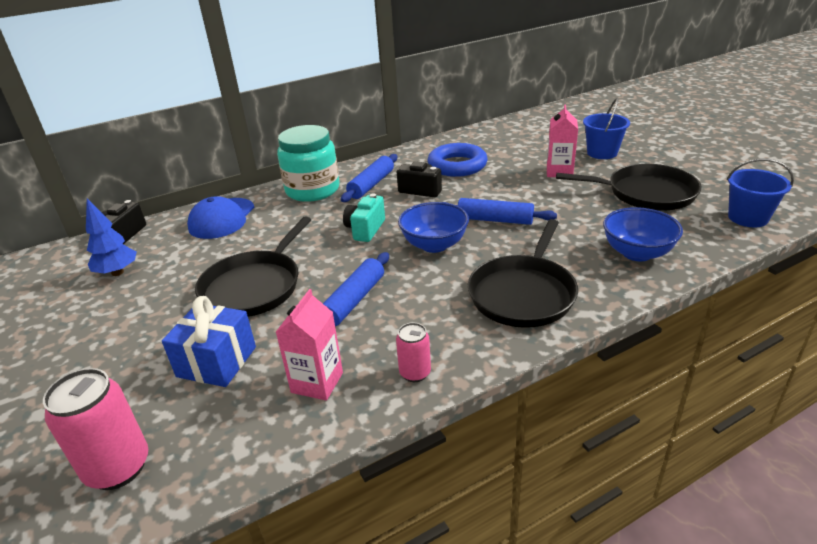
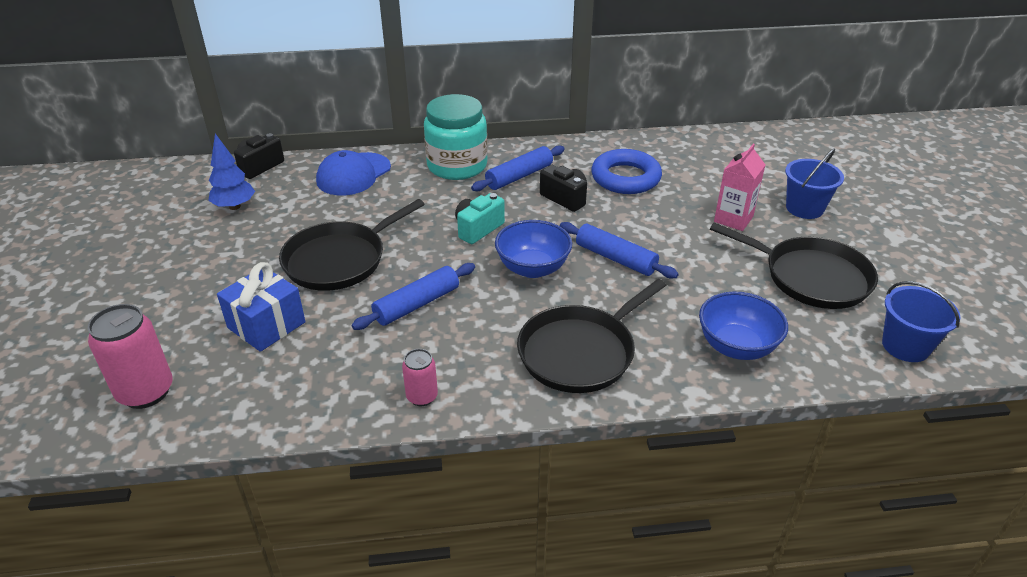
camera: 20 degrees right, 5 degrees up
pink carton [276,289,343,401] -> none

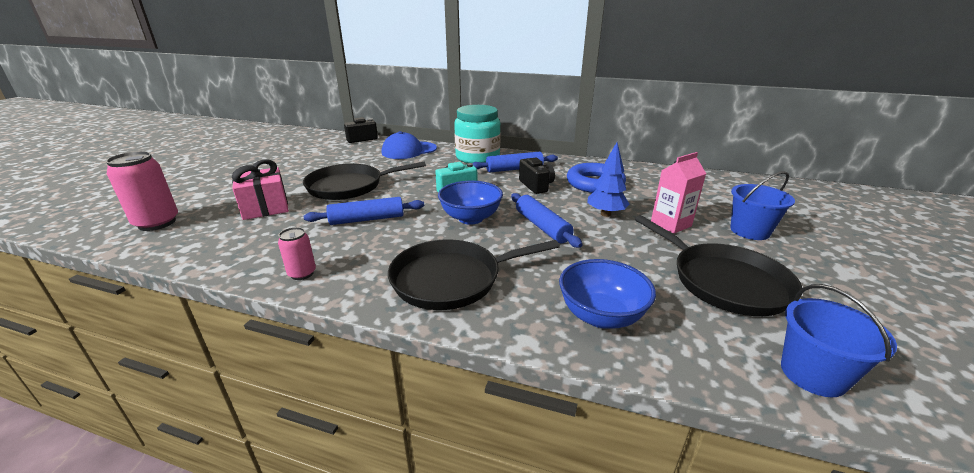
camera: 25 degrees right, 10 degrees down
blue tree [208,134,255,210] -> blue tree moved to [587,142,629,217]
blue gift [217,262,305,352] -> pink gift [232,160,289,220]

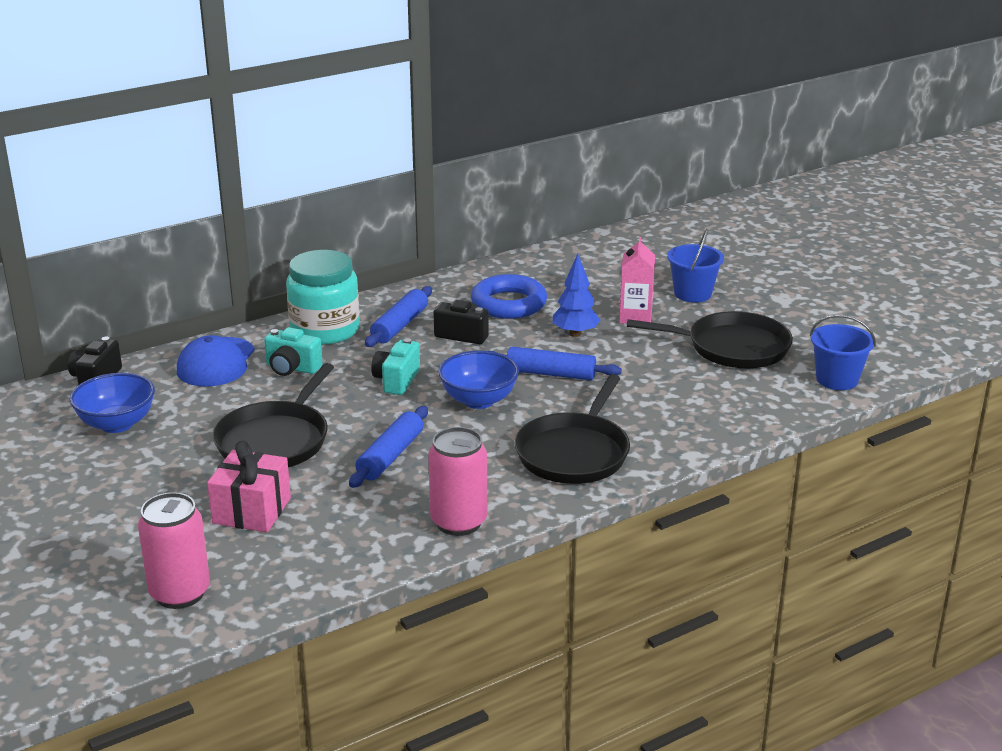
camera: 50 degrees left, 0 degrees up
pink can [278,227,316,280] -> pink can [428,427,487,536], size x1.78
blue bowl [559,259,656,329] -> blue bowl moved to [70,373,155,433]
none -> turquoise camera [264,327,323,376]

